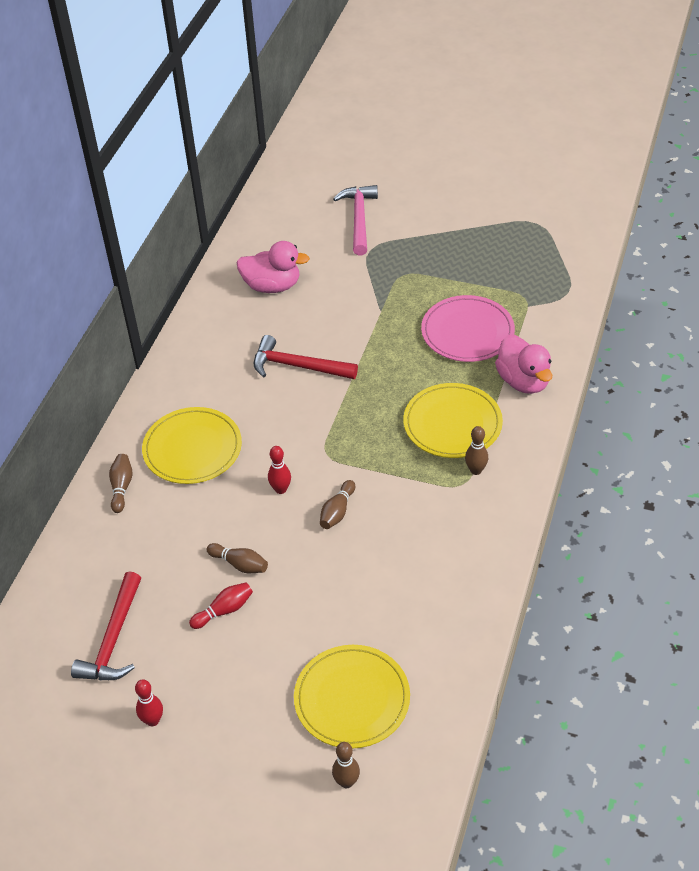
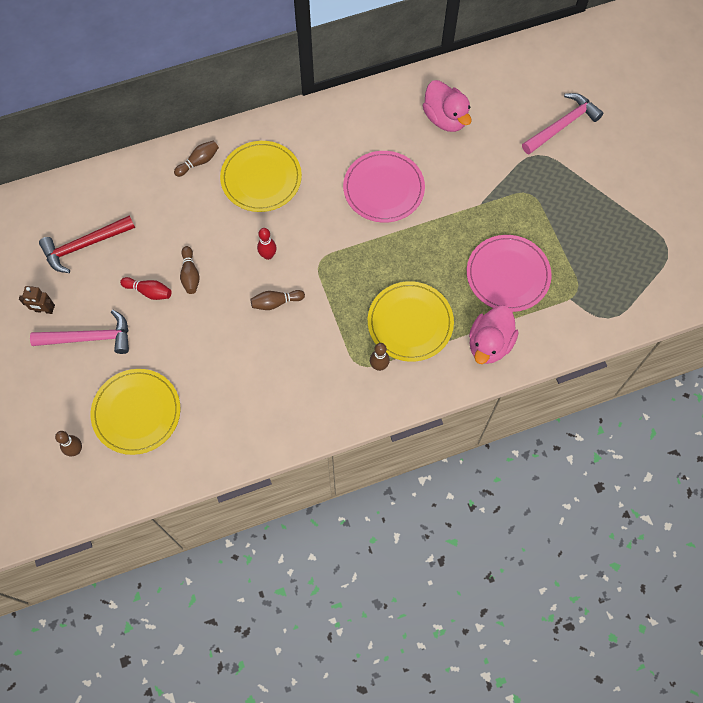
camera: 50 degrees right, 20 degrees up
red bowling pin [135,680,163,726] -> brown robot [19,286,55,314]
red hammer [254,335,358,379] -> pink plate [343,151,425,223]
none -> pink hammer [30,310,129,354]

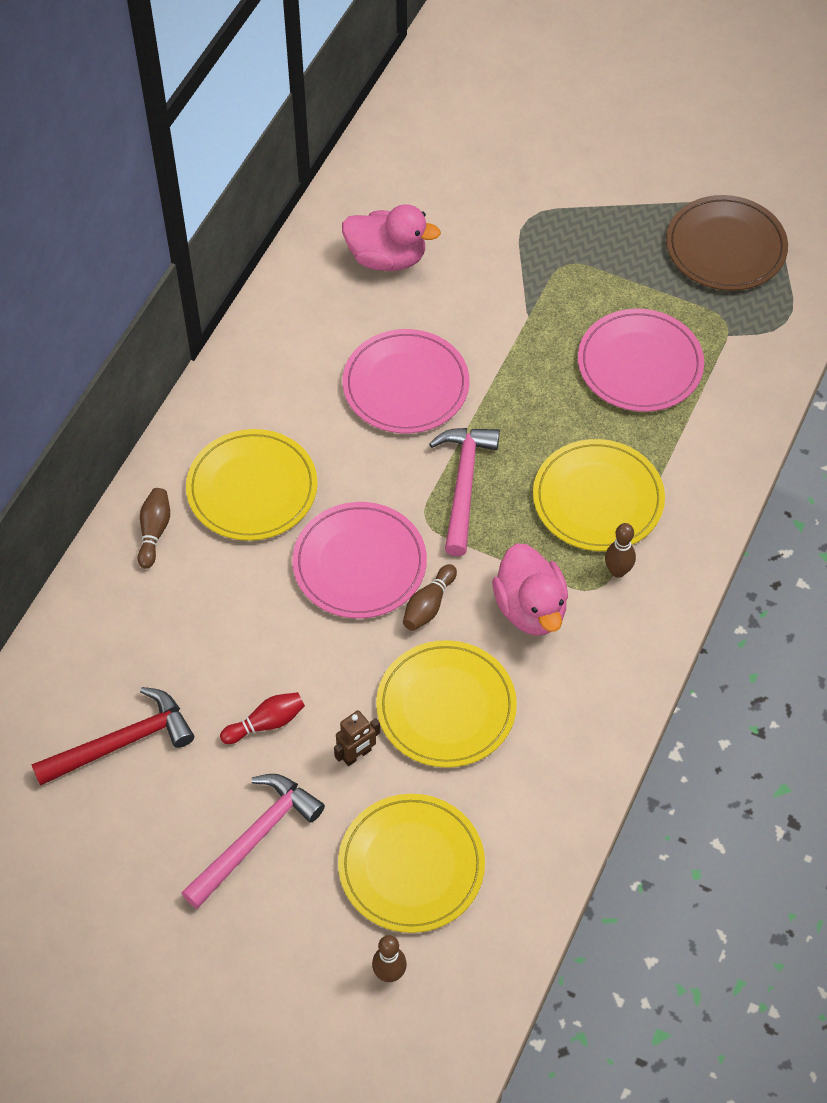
camera: 45 degrees left, 10 degrees down
brown robot [19,286,55,314] -> brown robot moved to [334,710,380,766]
red hammer [39,215,135,273] -> red hammer turned 135 degrees counterclockwise [31,687,194,786]
brown bowling pin [180,246,200,294] -> none
red bowling pin [257,228,277,260] -> pink plate [292,502,427,618]
pink duck [469,306,519,364] -> pink duck moved to [492,543,568,636]
pink hammer [522,93,603,154] -> pink hammer moved to [429,428,500,556]
none -> yellow plate [376,640,517,768]
none -> brown plate [666,195,788,291]

